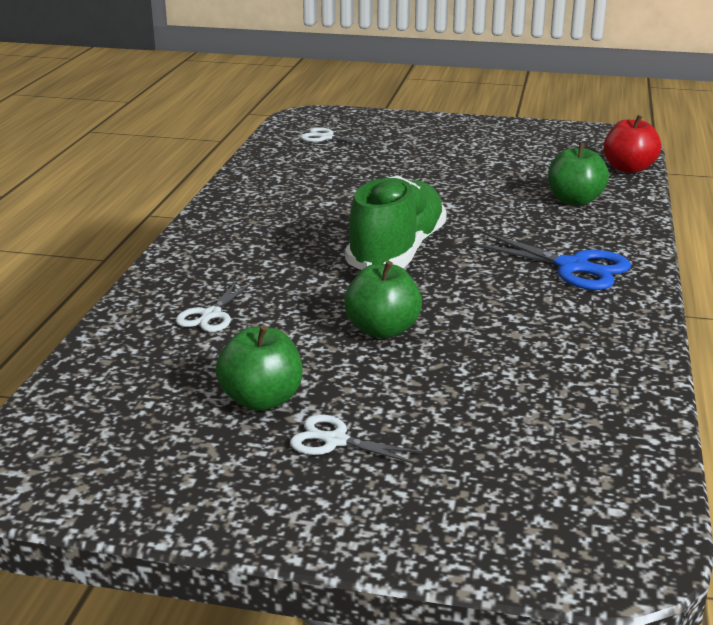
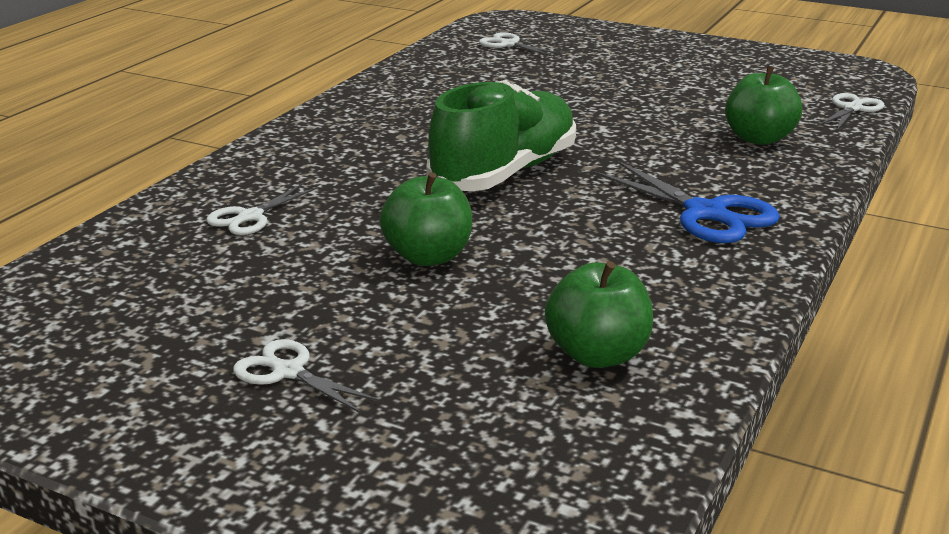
camera: 15 degrees right, 0 degrees up
green apple [215,325,303,411] -> green apple moved to [545,261,653,368]
red apple [604,115,661,173] -> white scissors [819,93,885,130]

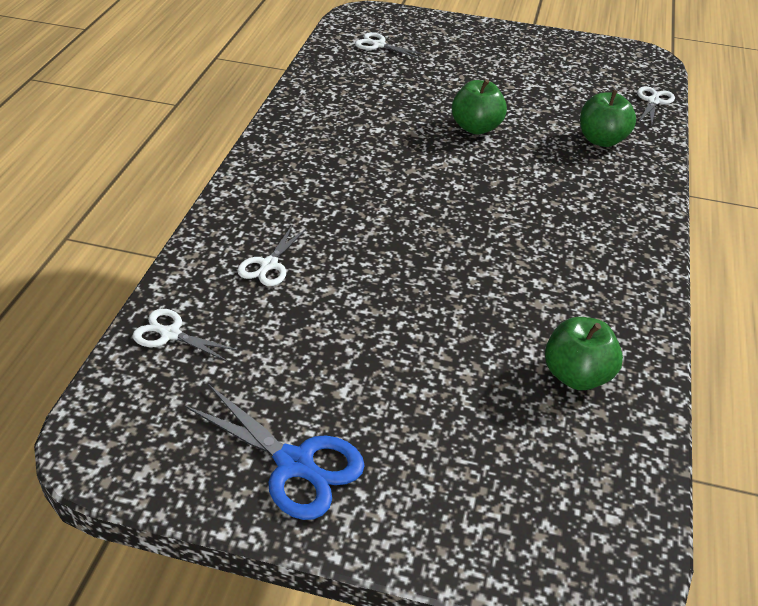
camera: 15 degrees left, 15 degrees up
white scissors [233,339,380,413] -> white scissors moved to [133,309,238,362]
green apple [380,172,472,266] -> green apple moved to [452,79,507,134]
green shoe [426,80,576,191] -> none
blue scissors [592,160,780,243] -> blue scissors moved to [185,385,365,520]

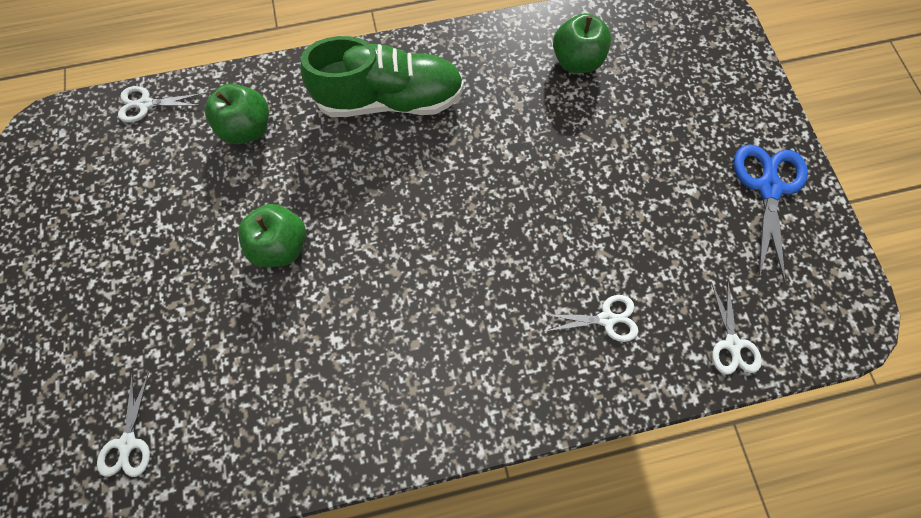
camera: 115 degrees left, 30 degrees up
none -> green shoe [300,36,464,117]

